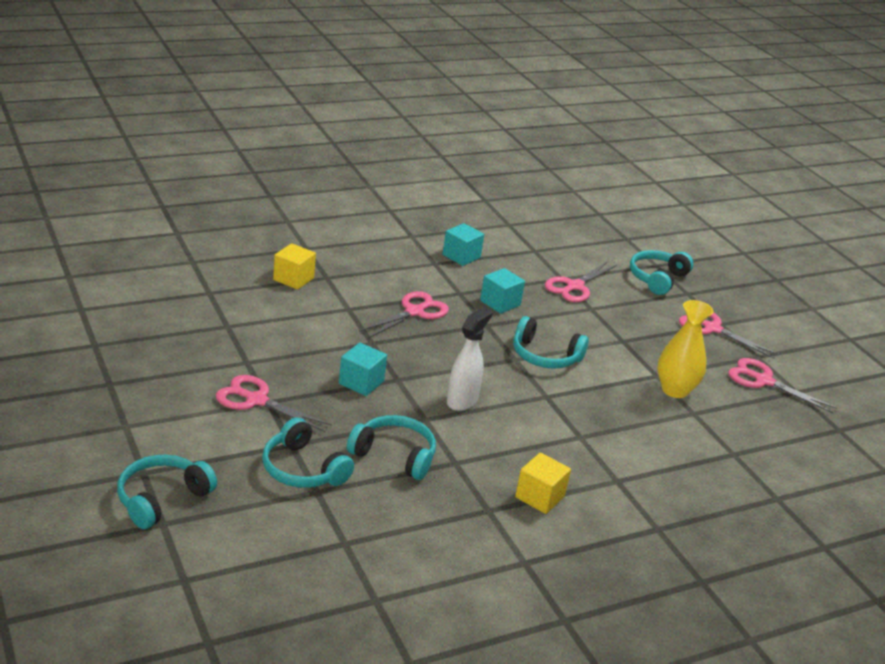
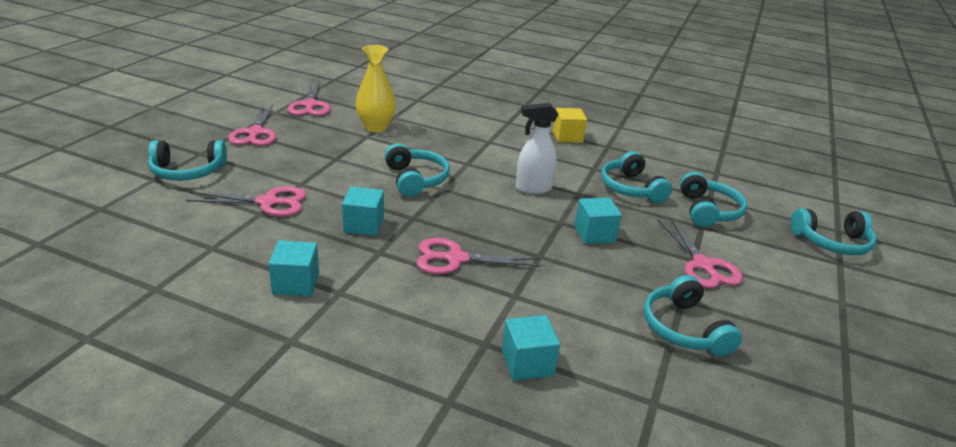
camera: 130 degrees left, 0 degrees up
yellow cube [273,243,316,290] -> turquoise cube [502,315,560,381]
none -> turquoise headphones [644,275,742,357]

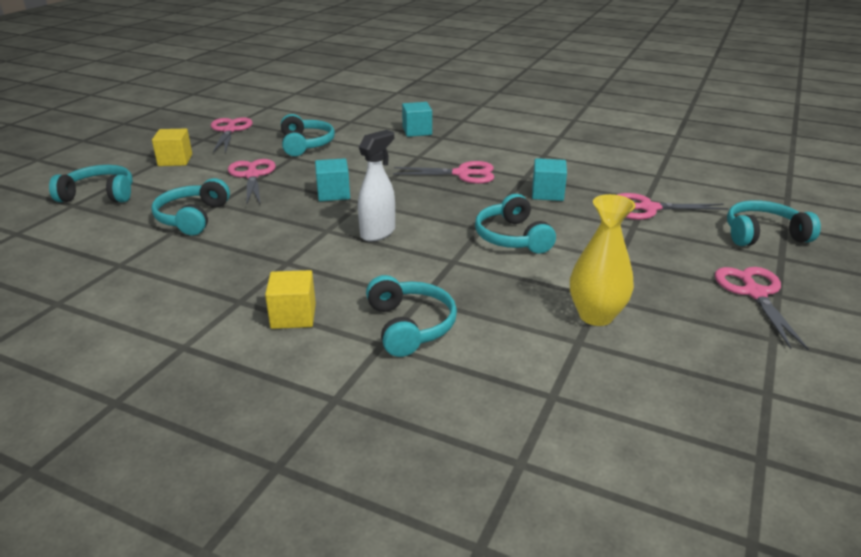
camera: 175 degrees left, 0 degrees up
turquoise cube [268,240,319,297] -> none
pink scissors [288,81,330,116] -> pink scissors moved to [211,117,253,153]
white spray bottle [516,103,558,194] -> white spray bottle turned 45 degrees counterclockwise [358,130,395,242]
turquoise headphones [601,151,672,203] -> turquoise headphones moved to [366,275,457,357]
none -> yellow cube [152,129,192,166]

